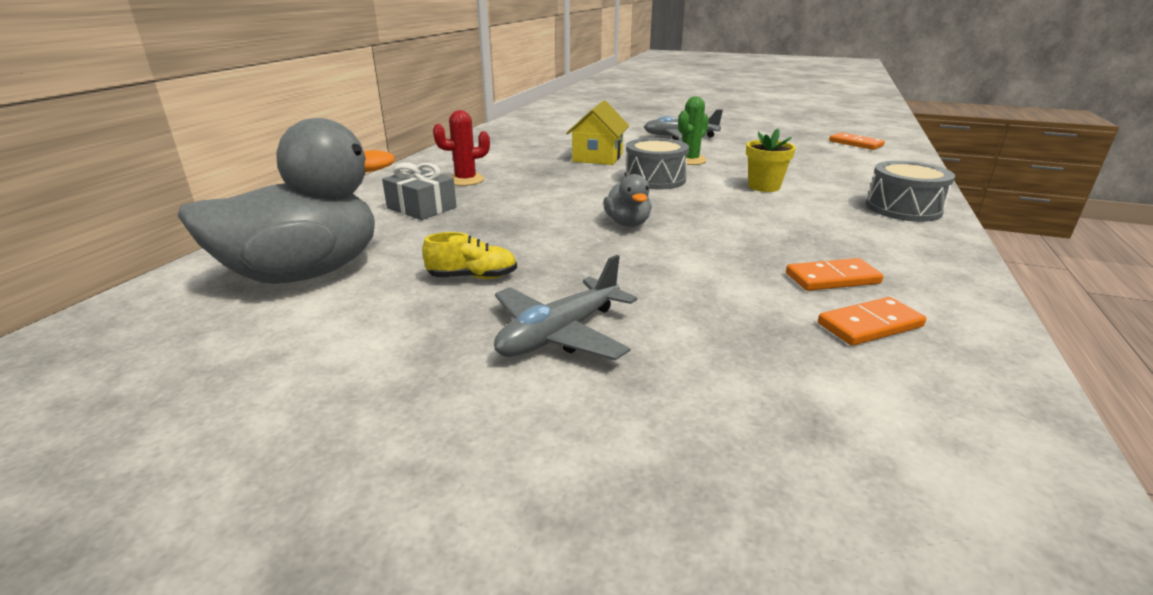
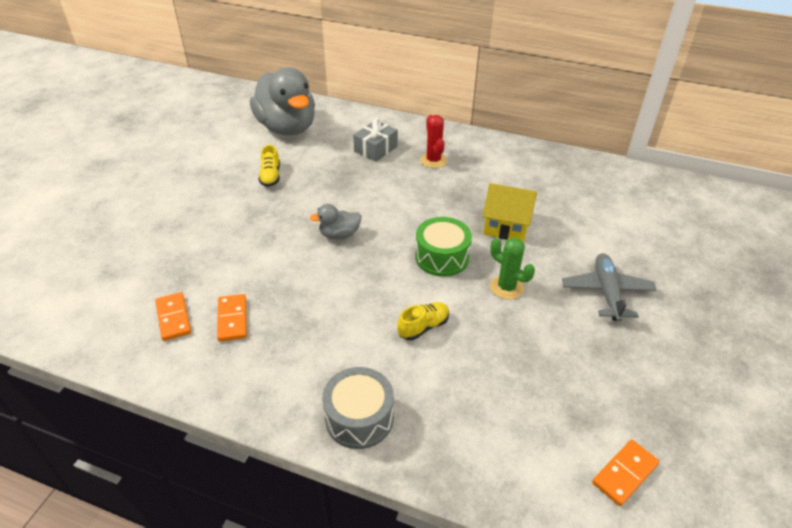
camera: 90 degrees right, 15 degrees up
grey plane [494,255,637,360] -> none
grey drum [625,138,689,189] -> green drum [415,217,472,277]
yellow flower pot [746,129,796,192] -> yellow shoe [397,302,449,340]

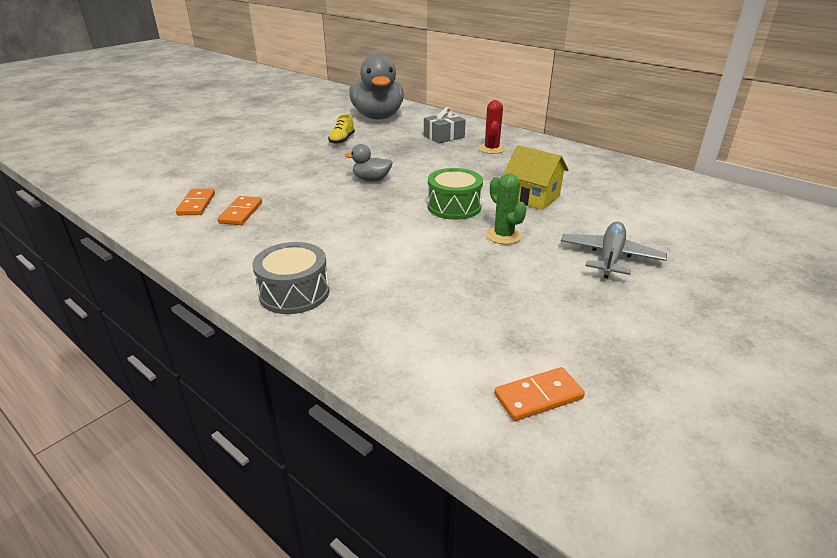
camera: 20 degrees right, 10 degrees down
yellow shoe [397,302,449,340] -> none

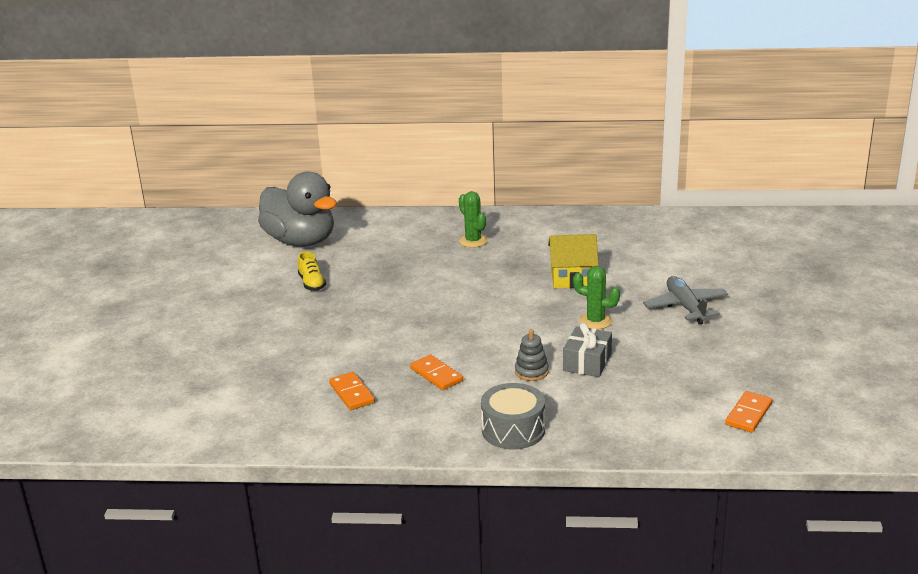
camera: 35 degrees left, 5 degrees down
orange domino [176,188,215,215] -> orange domino moved to [410,355,463,390]
grey duck [345,144,393,181] -> none
grey gift [424,107,466,144] -> grey gift moved to [563,323,612,377]
green drum [427,168,483,220] -> none
red cactus [479,100,505,154] -> green cactus [459,191,488,247]
none -> grey stacking toy [515,329,549,381]

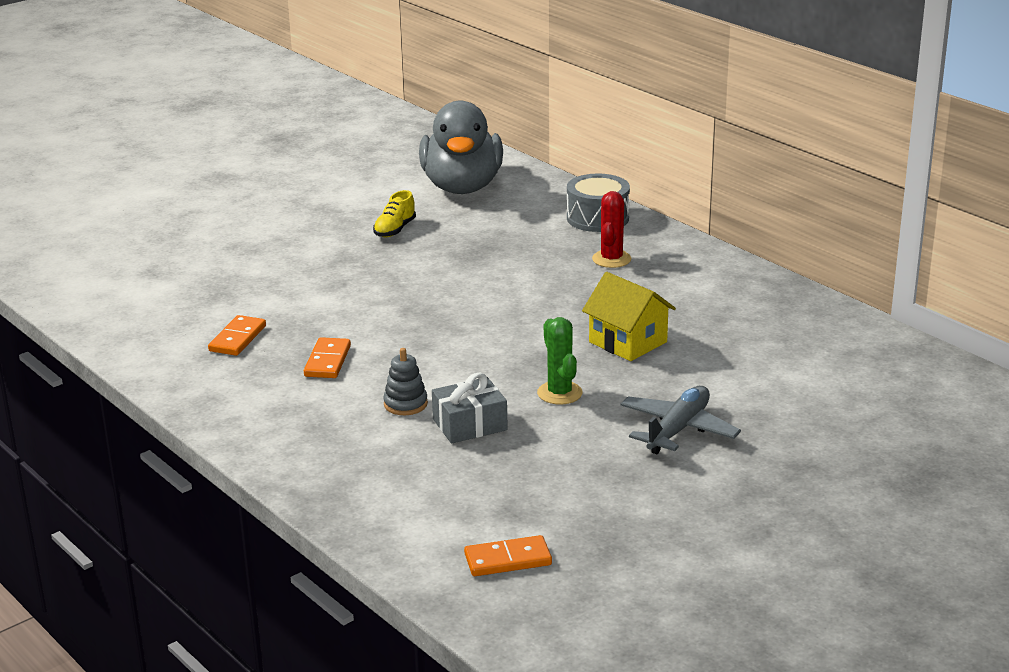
camera: 45 degrees right, 0 degrees up
green cactus [459,191,488,247] -> red cactus [592,191,631,268]
grey drum [481,383,545,450] -> grey drum moved to [567,174,630,232]

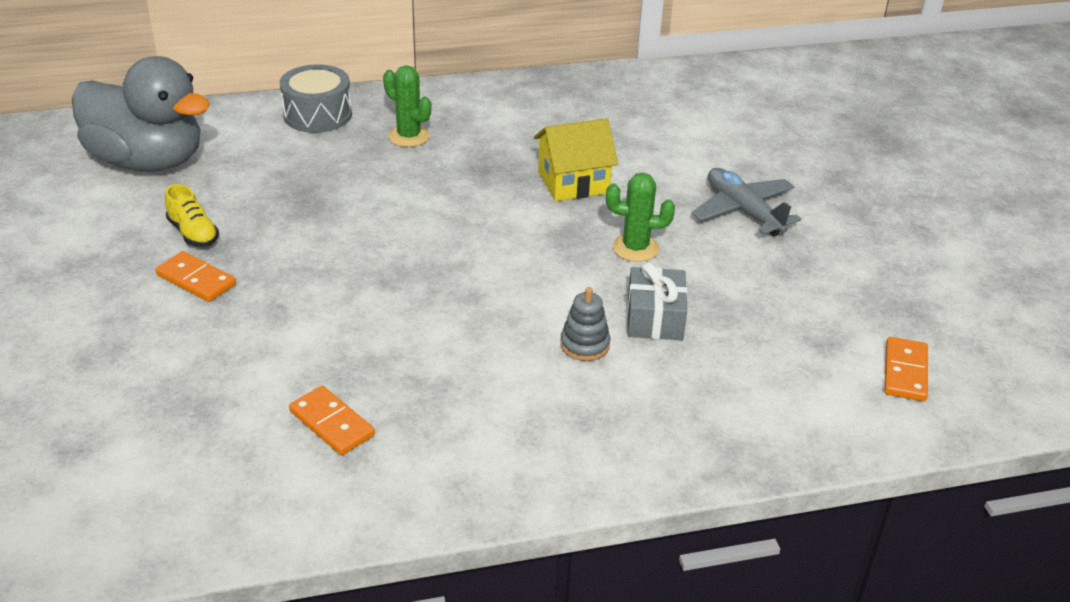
camera: 65 degrees left, 10 degrees up
orange domino [304,337,351,378] -> orange domino moved to [155,251,236,302]
red cactus [592,191,631,268] -> green cactus [383,65,431,147]

